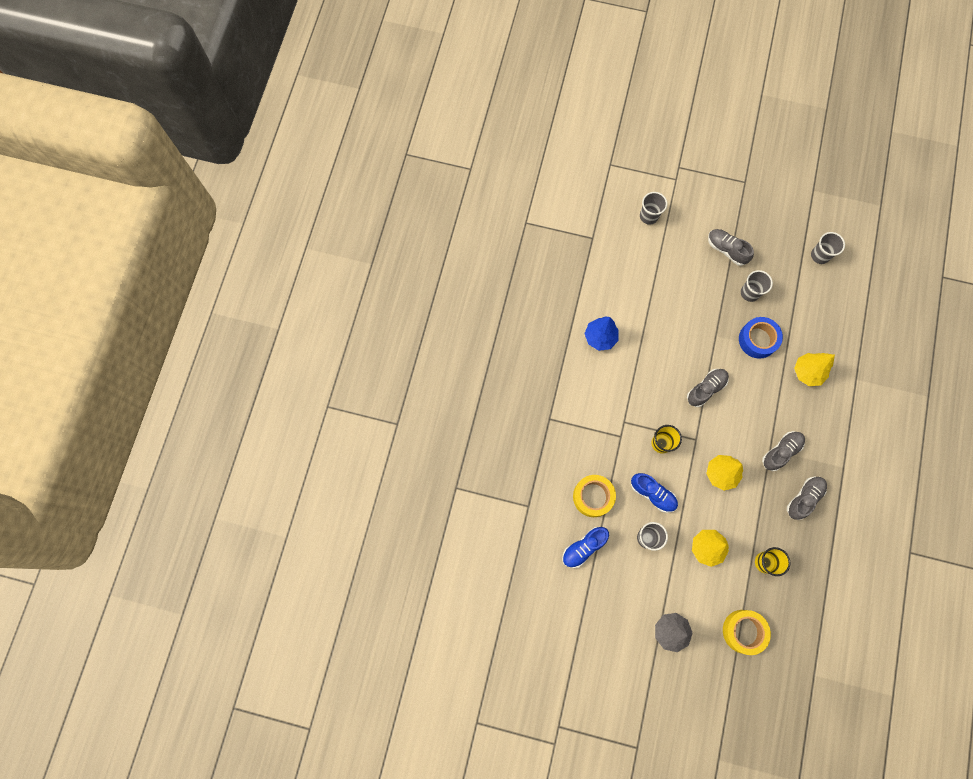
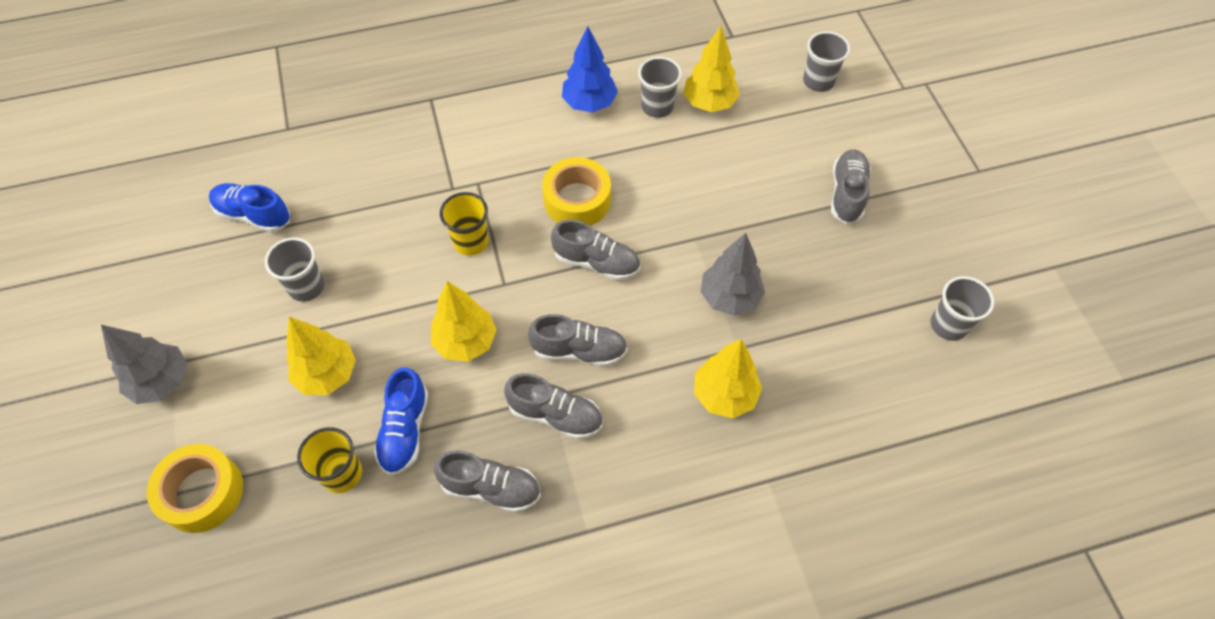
camera: 60 degrees right, 15 degrees down
yellow tape [573,475,616,517] -> yellow tape moved to [542,157,611,226]
blue shoe [631,473,678,513] -> blue shoe moved to [374,367,428,475]
blue tape [739,317,783,359] -> grey tree [700,233,765,316]
grey cup [741,270,773,302] -> grey cup moved to [638,57,682,118]
none -> grey shoe [528,314,628,367]
none -> yellow tree [683,26,740,112]

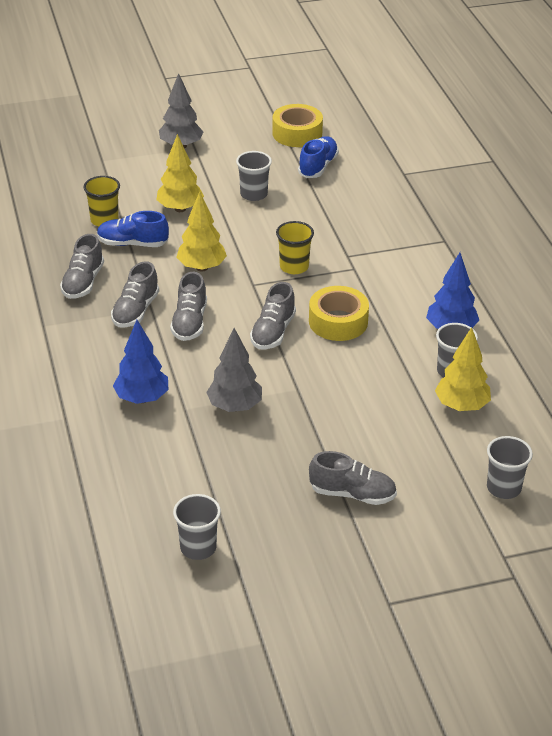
camera: 90 degrees right, 20 degrees down
yellow tape [147,444,243,533] -> yellow tape moved to [272,104,323,147]
yellow tree [694,339,762,418] -> blue tree [113,320,168,404]

